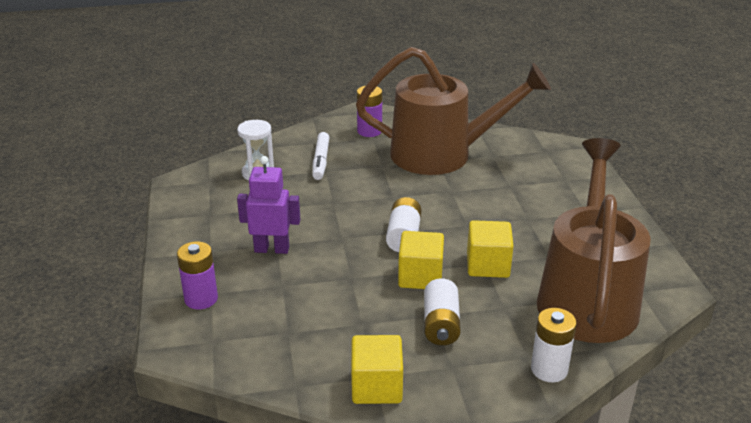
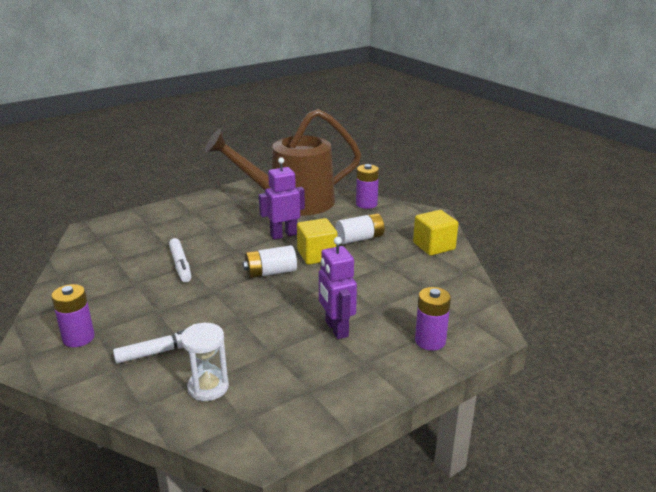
camera: 115 degrees left, 5 degrees down
brown watering can [356,47,551,175] -> none
yellow cube [467,220,514,278] -> purple robot [259,157,305,239]
white battery [531,308,577,382] -> purple battery [356,164,379,209]
none -> white marker [169,238,191,282]

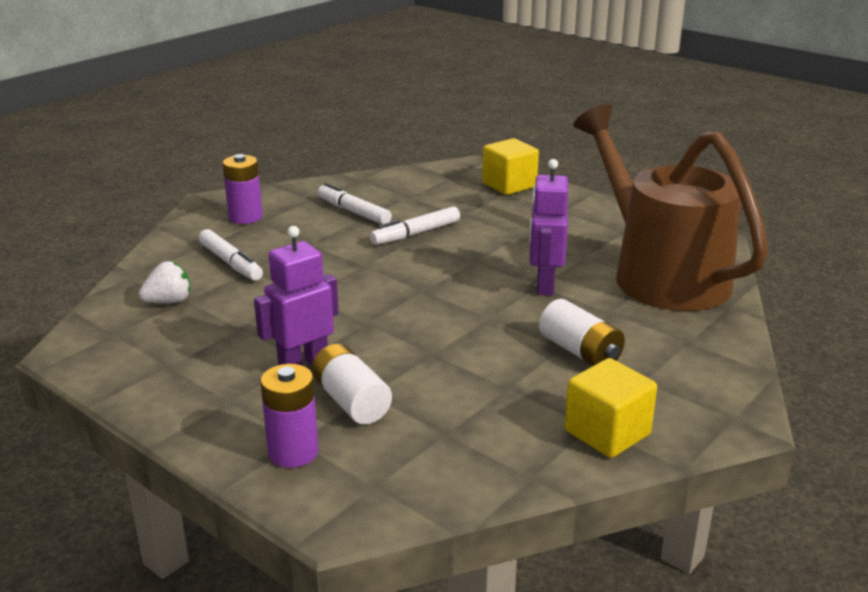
camera: 75 degrees right, 0 degrees up
white hourglass [181,323,229,401] -> white strawberry [139,261,190,303]
white battery [243,245,297,278] -> white battery moved to [312,344,392,425]
purple robot [259,157,305,239] -> purple robot turned 135 degrees counterclockwise [529,159,568,296]
yellow cube [297,218,337,265] -> yellow cube moved to [482,138,539,195]
purple battery [356,164,379,209] -> none
none -> white marker [317,183,392,224]

